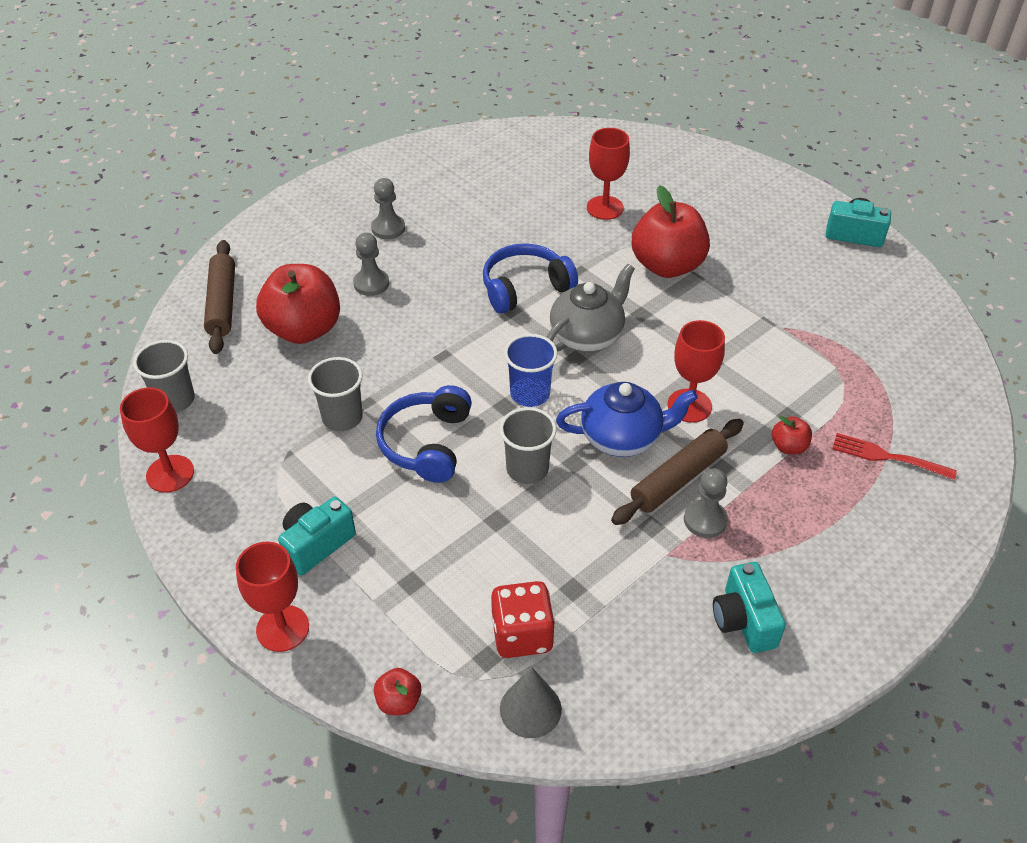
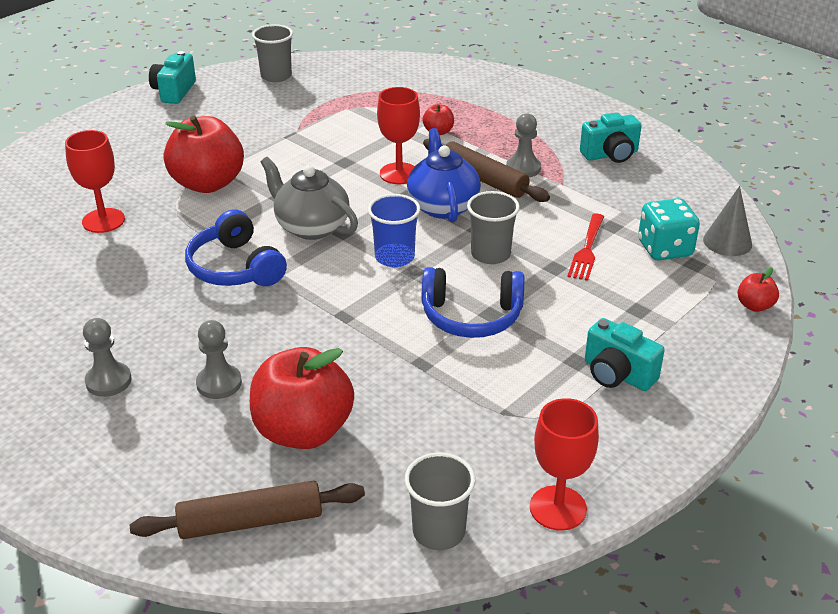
camera: 95 degrees left, 10 degrees down
red goblet [236,541,309,652] -> none
grey cup [308,357,363,431] -> grey cup moved to [252,24,293,82]
red dice [491,581,555,658] -> turquoise dice [638,198,700,261]
red fork [832,433,957,480] -> red fork moved to [567,213,604,281]

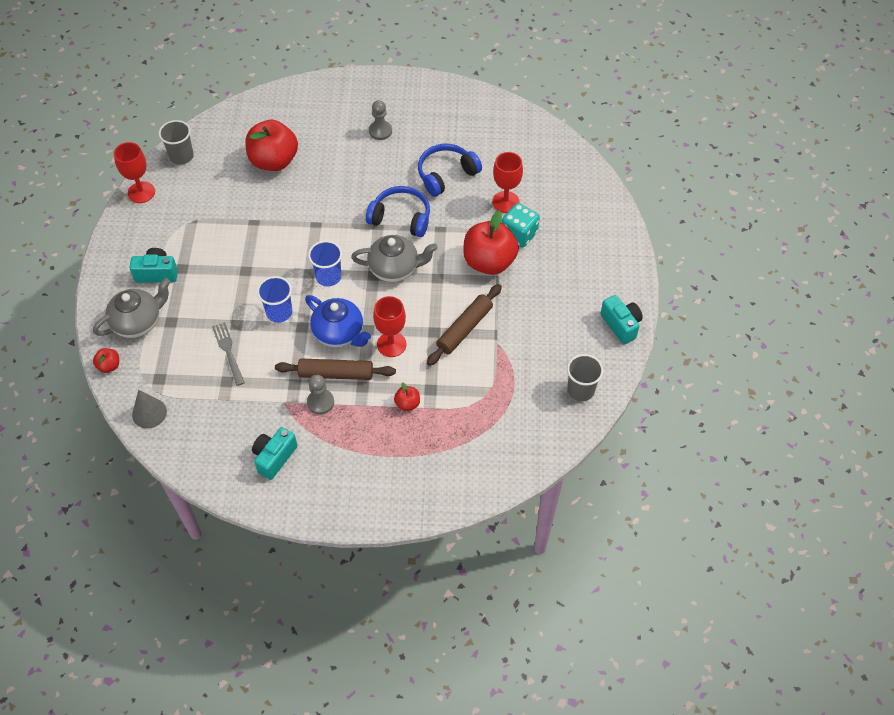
camera: 140 degrees right, 20 degrees up
brown rolling pin [130,480,365,539] -> brown rolling pin moved to [427,284,502,366]
grey pawn [196,320,242,399] -> none
blue headphones [422,267,524,338] -> blue headphones moved to [418,144,482,197]
grey cup [467,191,520,264] -> blue cup [257,276,292,323]
red fork [567,213,604,281] -> grey fork [212,322,245,386]
turquoise dice [638,198,700,261] -> turquoise dice moved to [501,203,540,248]
none -> grey teapot [93,278,170,338]

